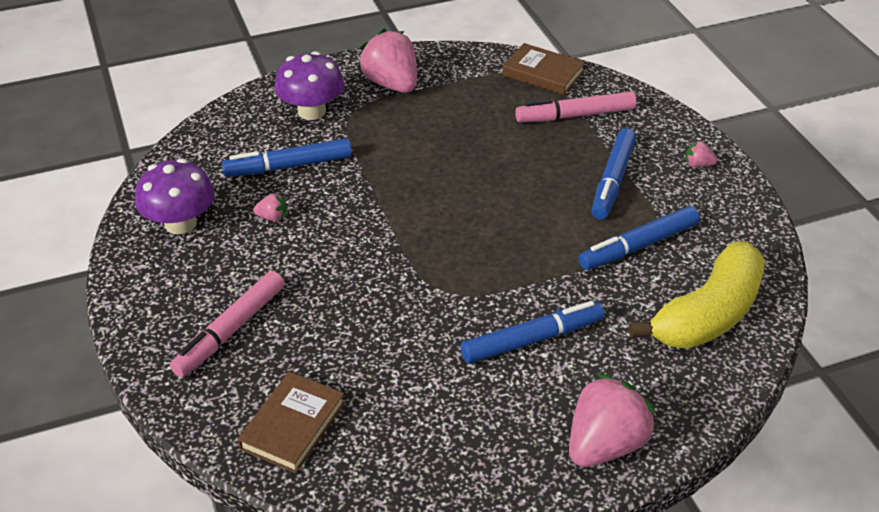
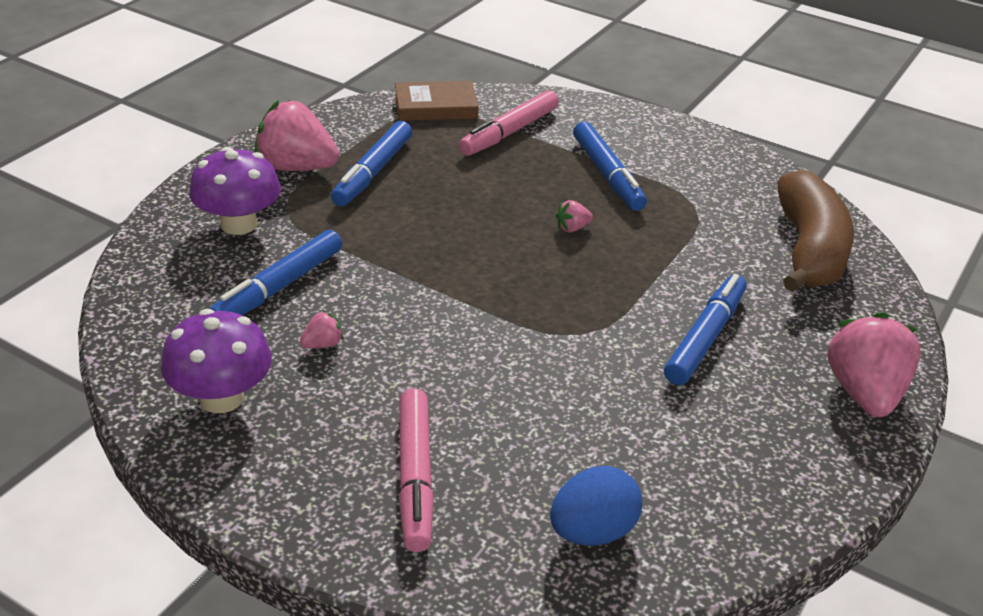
camera: 40 degrees left, 5 degrees down
brown book [237,372,345,473] -> blue egg [550,466,642,545]
blue marker [579,206,700,270] -> blue marker moved to [331,121,412,206]
yellow banana [629,241,765,349] -> brown banana [778,170,854,292]
pink strawberry [686,140,717,167] -> pink strawberry moved to [556,200,593,232]

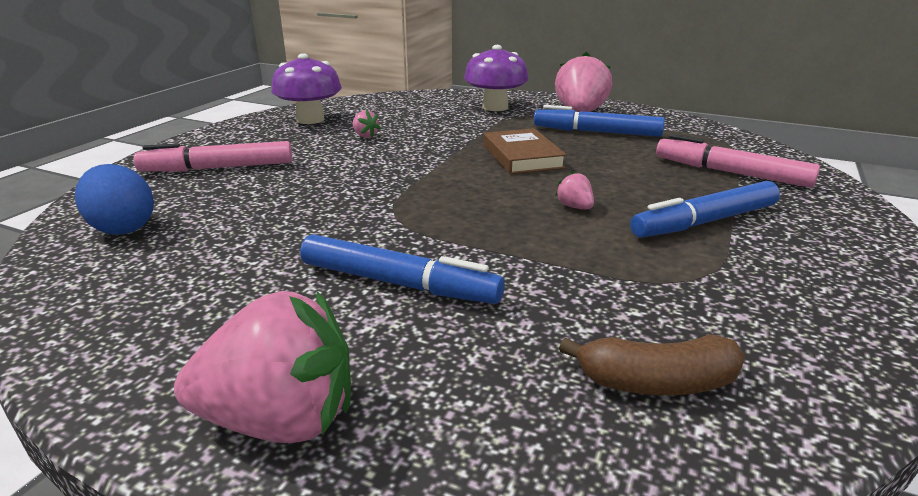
camera: 85 degrees right, 10 degrees down
blue marker [210,230,342,315] -> none
brown book [395,81,479,121] -> brown book moved to [484,128,566,174]
brown banana [778,170,854,292] -> brown banana [559,334,745,395], size x0.55

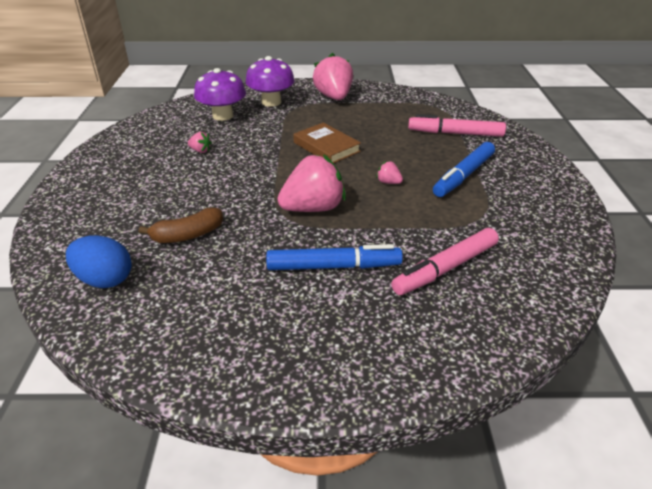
camera: 25 degrees left, 10 degrees up
pink marker [134,141,292,171] -> pink marker moved to [391,228,499,295]
pink strawberry [174,291,351,443] -> pink strawberry moved to [277,154,346,212]
purple mushroom [272,53,342,124] -> purple mushroom moved to [194,68,246,121]
blue marker [534,105,665,137] -> none
brown banana [559,334,745,395] -> brown banana moved to [139,208,223,243]

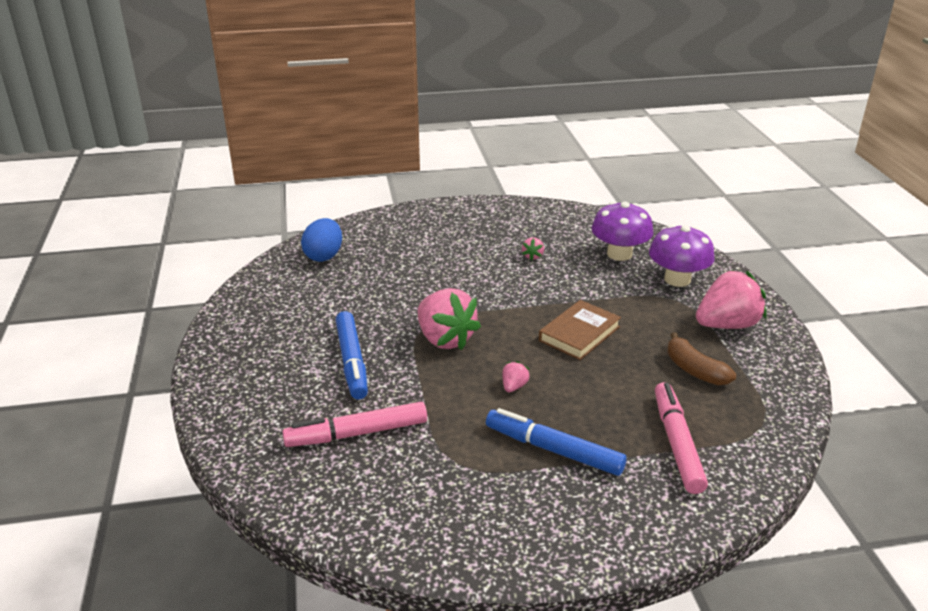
camera: 80 degrees right, 5 degrees down
brown banana [139,208,223,243] -> brown banana moved to [667,332,736,386]
pink marker [391,228,499,295] -> pink marker turned 60 degrees counterclockwise [282,402,427,447]

